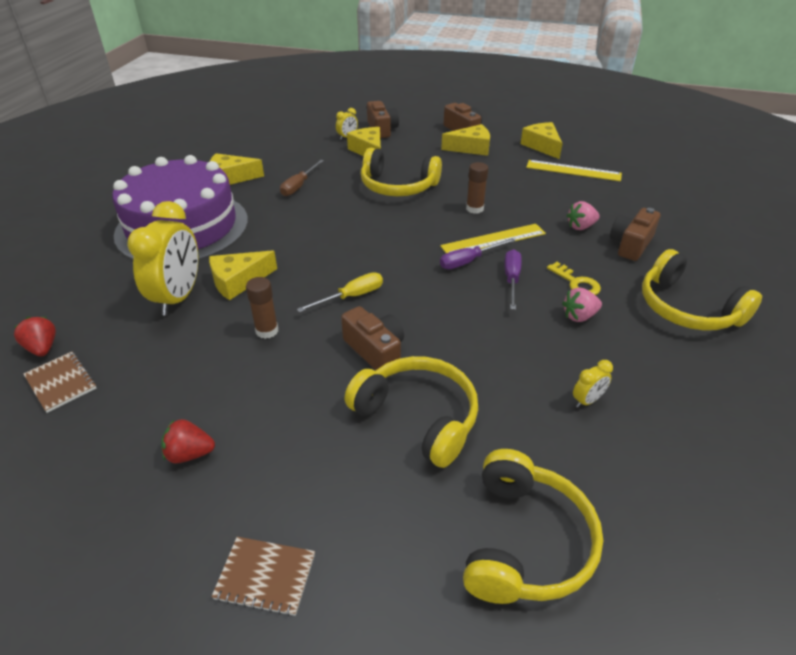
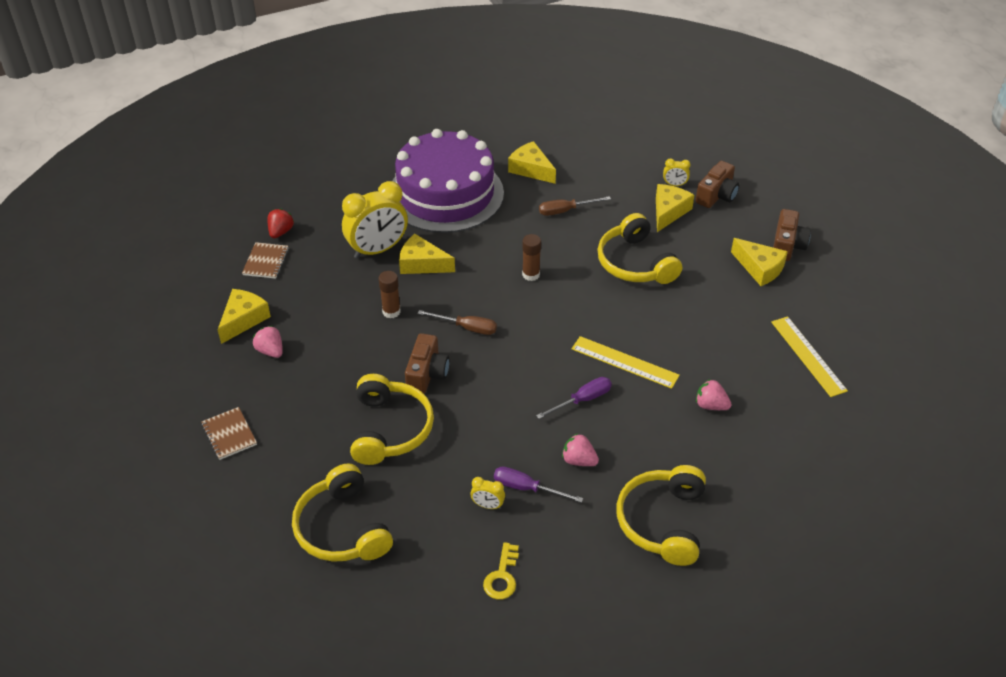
camera: 50 degrees right, 5 degrees up
red strawberry [161,419,215,463] -> pink strawberry [253,326,283,358]
yellow screwdriver [297,272,383,313] -> brown screwdriver [418,310,497,335]
purple screwdriver [440,238,515,269] -> purple screwdriver moved to [494,466,583,503]
yellow headphones [463,449,603,604] -> yellow headphones turned 90 degrees clockwise [292,463,393,562]
brown glue stick [466,162,488,214] -> brown glue stick moved to [522,234,541,281]
yellow cheese [521,122,563,159] -> yellow cheese moved to [218,289,271,344]
yellow key [547,262,601,295] -> yellow key moved to [483,542,519,600]
brown camera [610,208,661,261] -> none

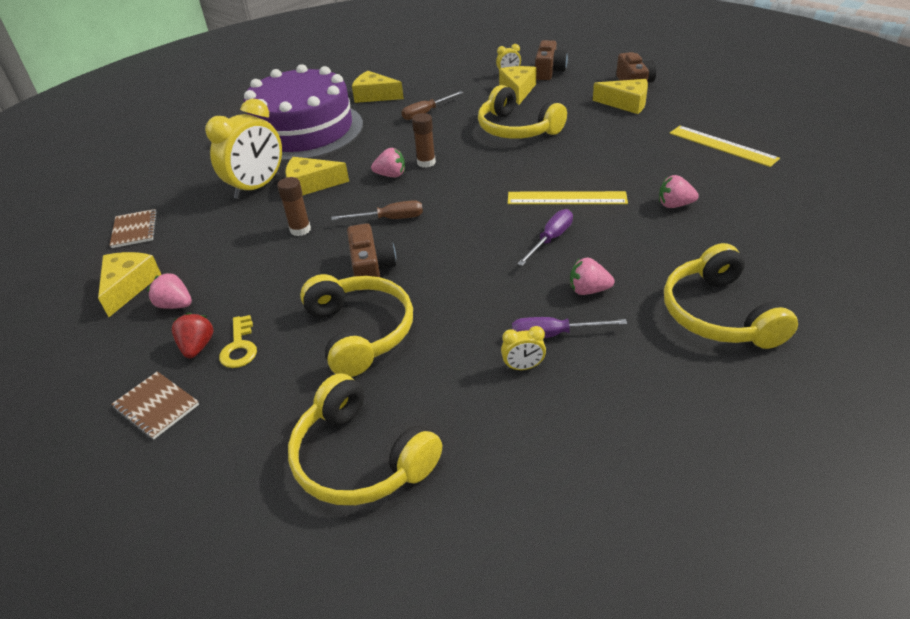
camera: 20 degrees left, 5 degrees down
red strawberry [268,208,294,238] -> red strawberry moved to [172,313,214,358]
yellow key [483,542,519,600] -> yellow key moved to [219,315,257,368]
none -> pink strawberry [371,148,405,177]

